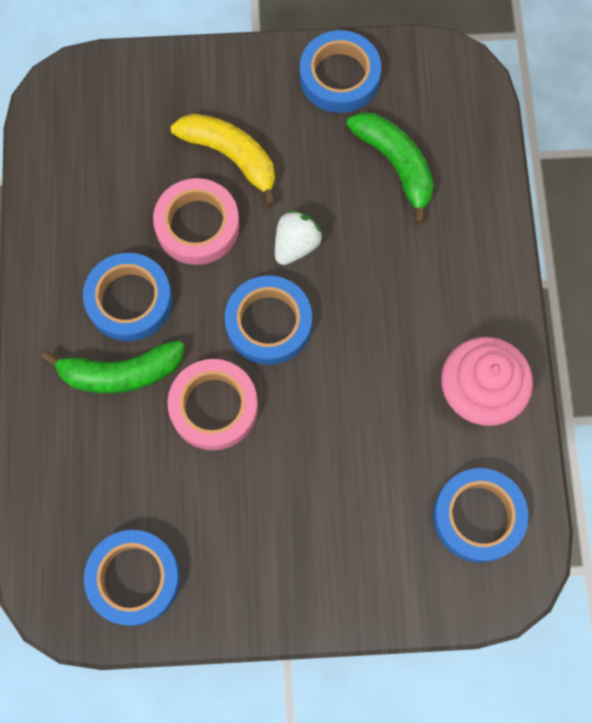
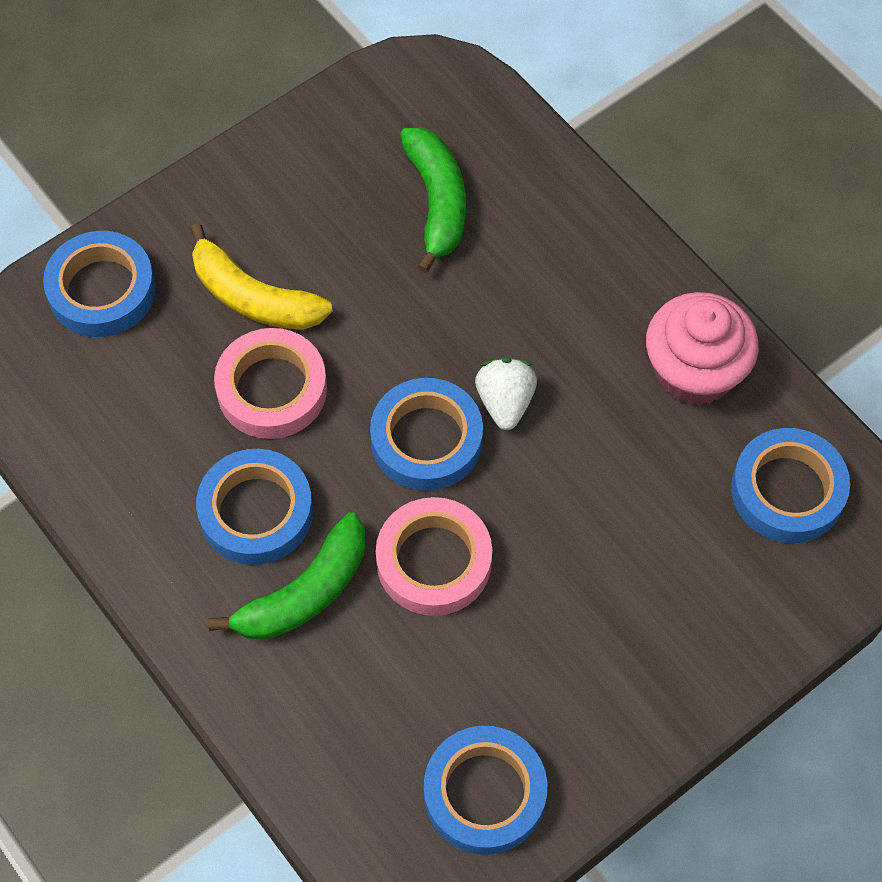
camera: 35 degrees left, 10 degrees down
yellow banana [171,114,276,206] -> yellow banana turned 150 degrees counterclockwise [190,223,333,330]
white strawberry [275,210,323,265] -> white strawberry moved to [475,358,537,430]
blue tape [300,30,381,113] -> blue tape moved to [43,231,156,337]
green banana [346,112,434,224] -> green banana turned 60 degrees clockwise [400,127,466,273]

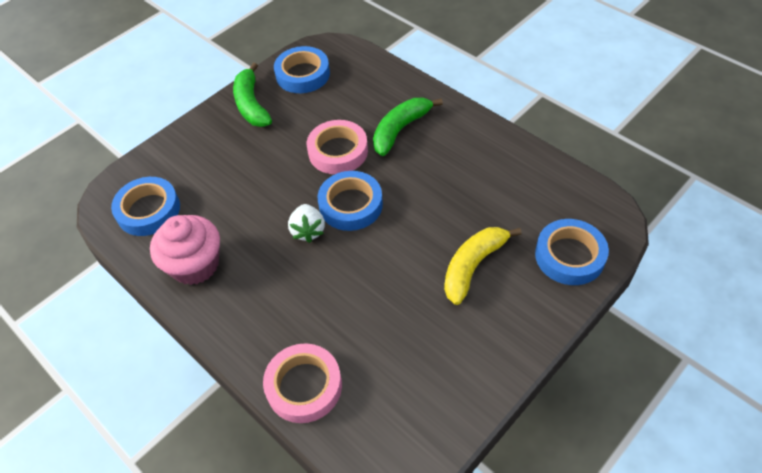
camera: 175 degrees right, 10 degrees down
yellow banana [190,223,333,330] -> yellow banana turned 75 degrees counterclockwise [444,227,522,305]
blue tape [196,449,313,565] -> none
pink tape [214,328,327,439] -> pink tape moved to [263,343,342,423]
green banana [400,127,466,273] -> green banana moved to [233,62,272,127]

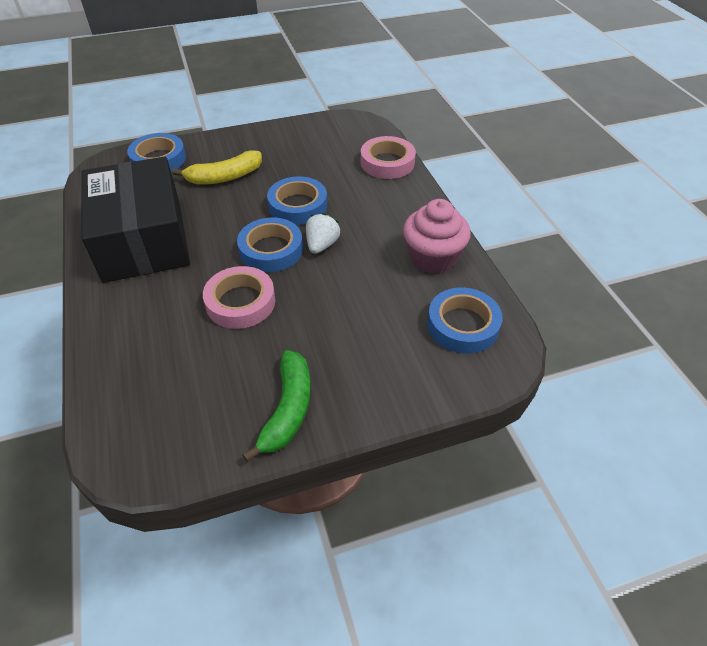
camera: 155 degrees left, 5 degrees down
blue tape [274,46,330,93] -> blue tape moved to [267,176,327,225]
green banana [373,98,443,156] -> none
none -> black box [81,157,190,283]

